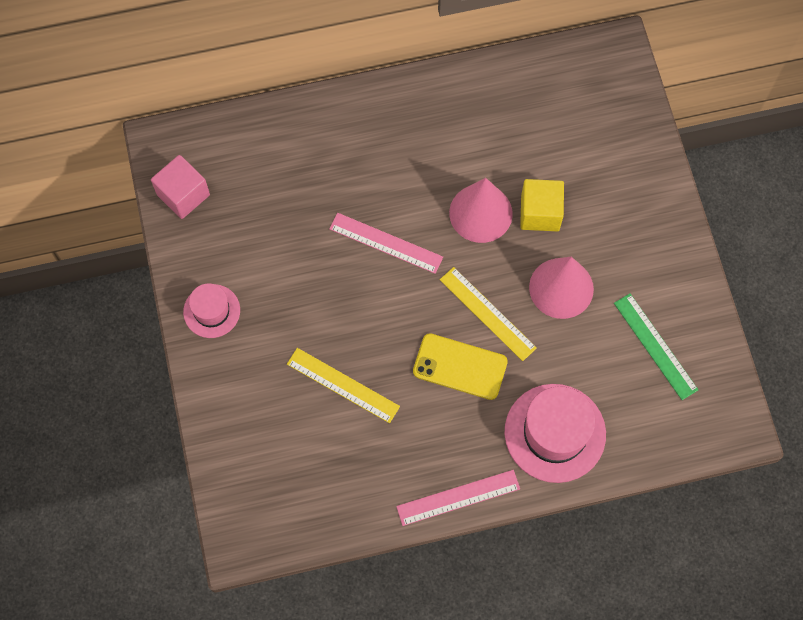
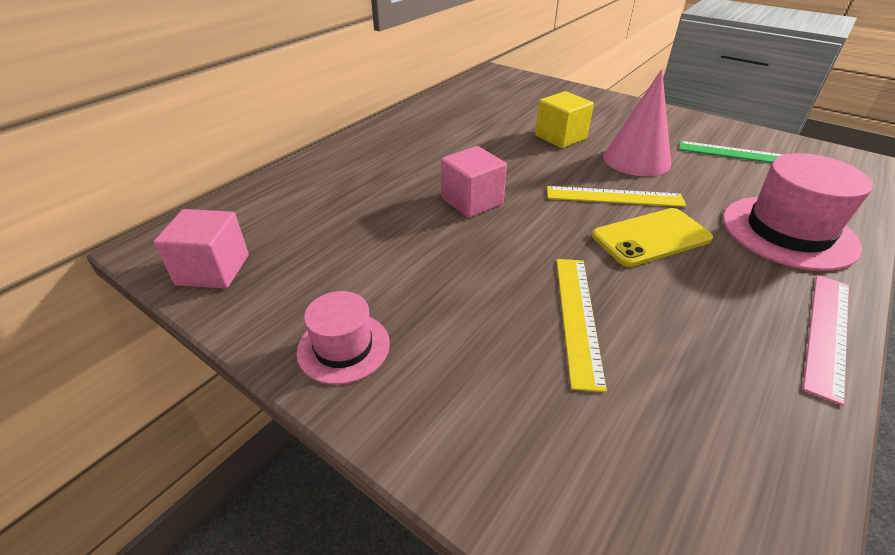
camera: 40 degrees left, 30 degrees down
yellow ruler [287,348,400,423] -> yellow ruler turned 75 degrees counterclockwise [556,259,607,392]
pink ruler [329,213,443,274] -> pink cube [441,146,507,218]
pink cone [449,178,513,243] -> none

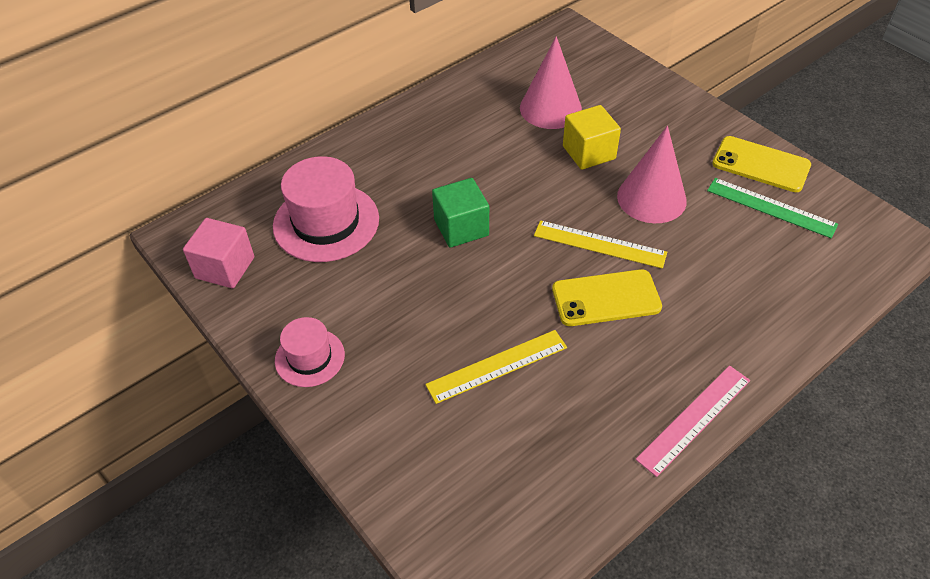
camera: 15 degrees right, 10 degrees up
pink cube [441,146,507,218] -> green cube [432,178,489,248]
yellow ruler [556,259,607,392] -> yellow ruler turned 45 degrees clockwise [425,330,567,404]
pink hat [723,153,873,271] -> pink hat moved to [273,156,379,262]
none -> pink cone [520,36,582,129]
none -> yellow phone [712,136,811,192]

